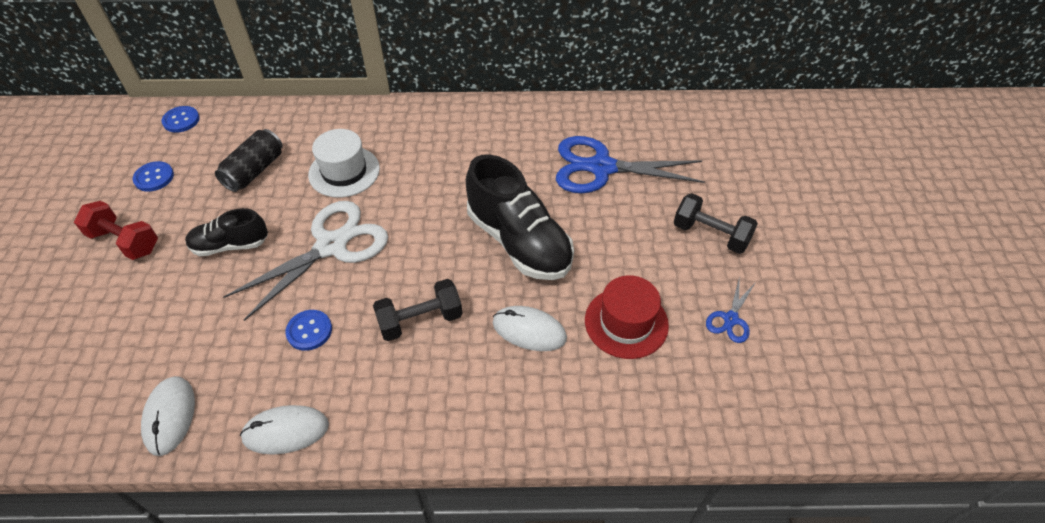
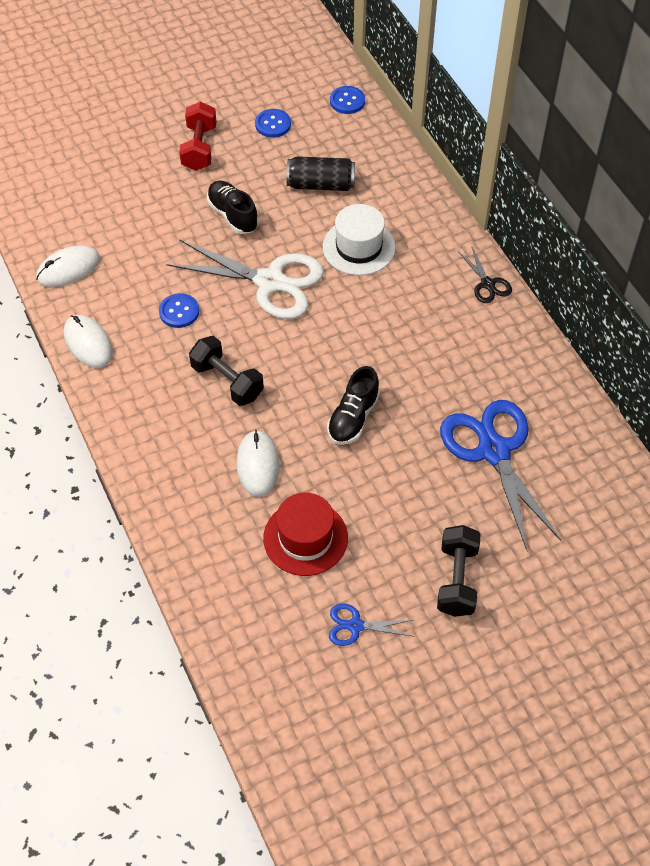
camera: 65 degrees right, 5 degrees up
black shoe [466,154,574,280] -> black shoe [327,366,380,445], size x0.56
none -> black scissors [459,247,512,303]

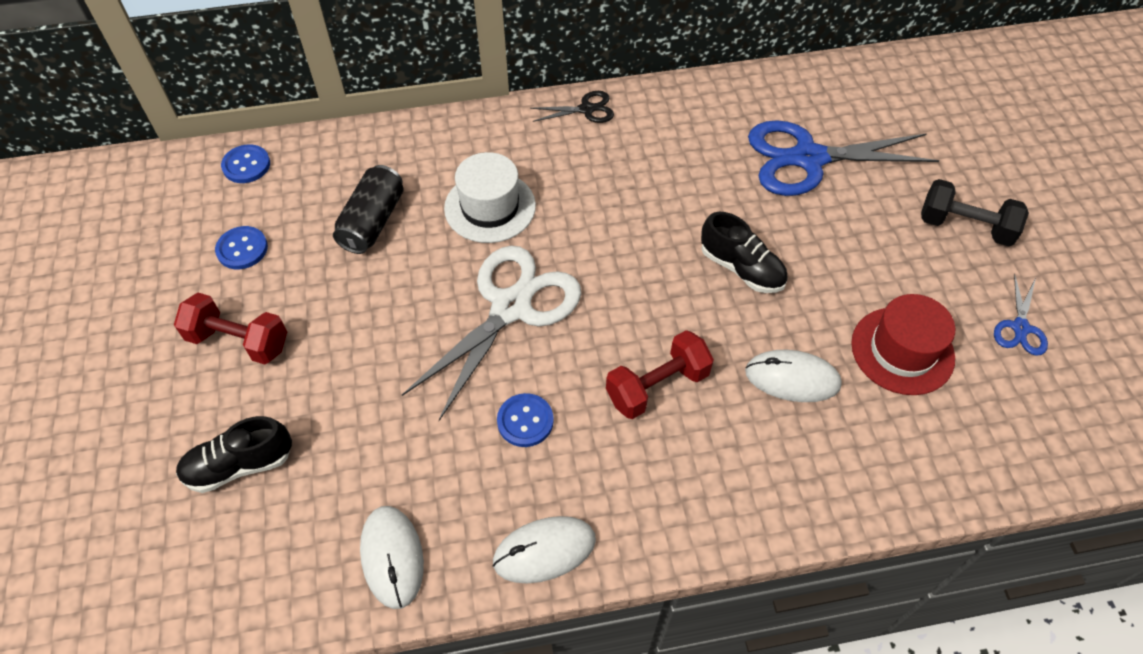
camera: 75 degrees left, 0 degrees up
black dumbbell [189,336,264,406] -> red dumbbell [606,330,714,419]
black shoe [207,181,258,234] -> black shoe moved to [176,416,292,493]

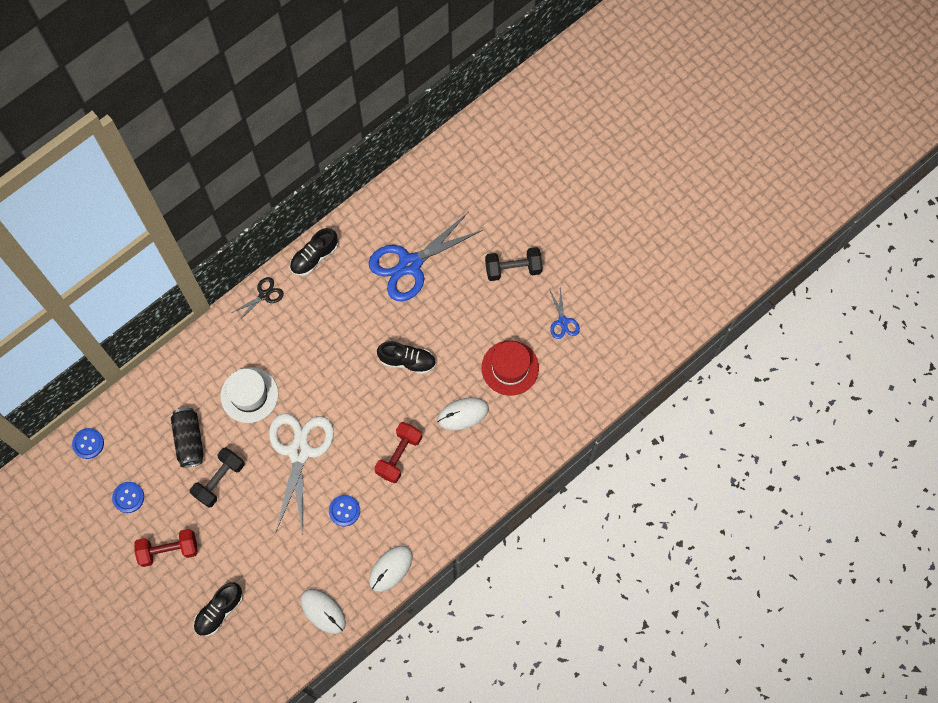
camera: 30 degrees left, 15 degrees up
none -> black dumbbell [190,447,245,508]
none -> black shoe [290,228,338,276]

